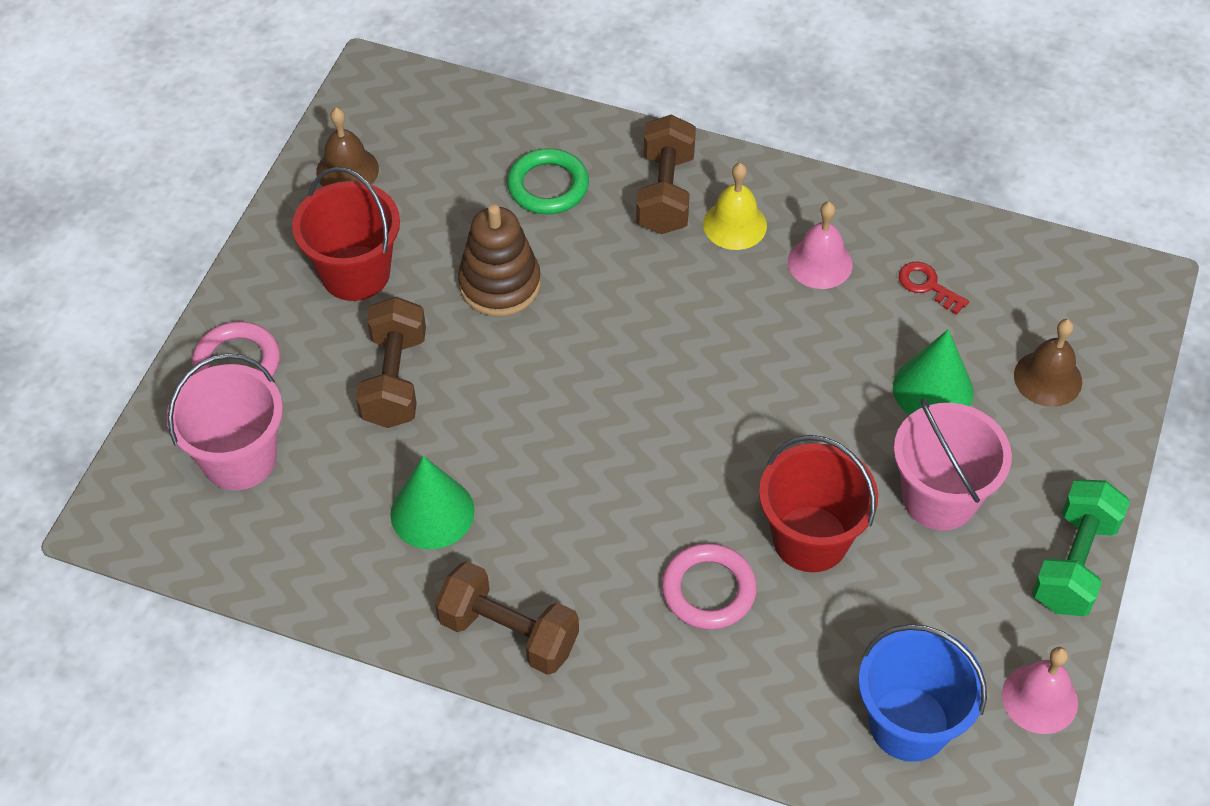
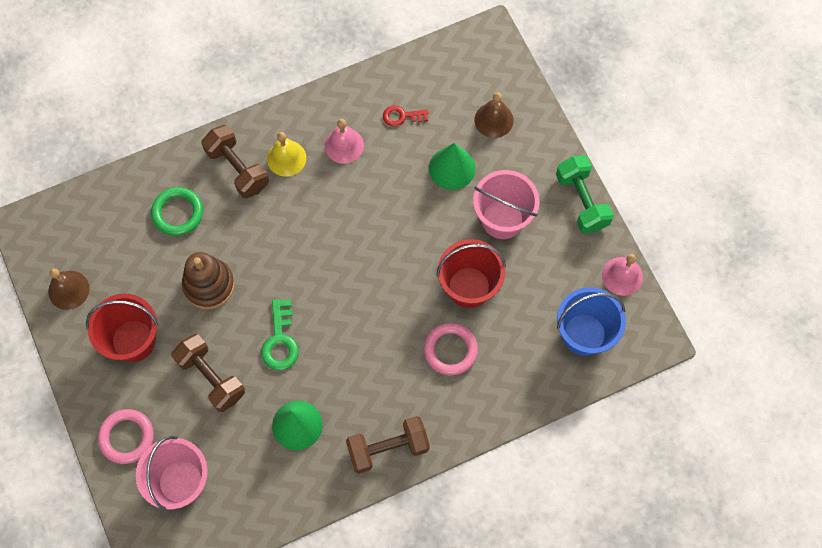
camera: 45 degrees left, 15 degrees up
none -> green key [261,299,299,370]

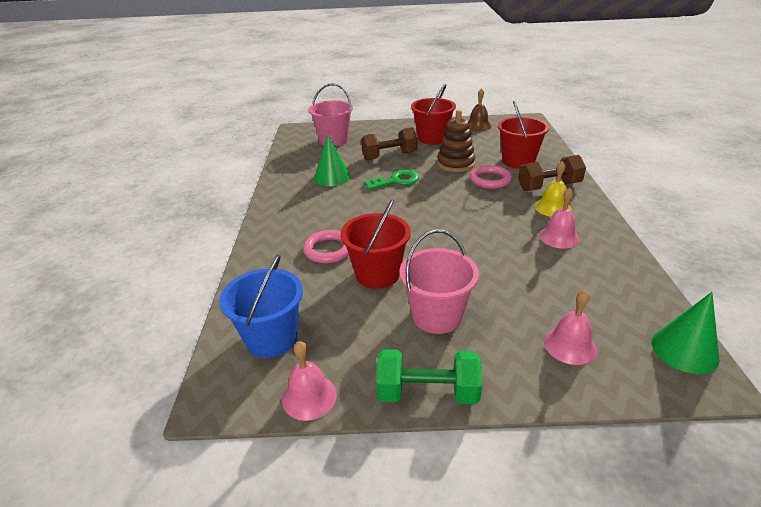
camera: 115 degrees right, 35 degrees down
pink ring [98,409,154,464] -> pink ring moved to [470,165,512,189]
green ring [151,187,203,236] -> red bucket [498,101,549,168]
green key [261,299,299,370] -> green key turned 135 degrees clockwise [364,170,419,190]
brown dumbbell [346,416,430,474] -> none
red key [383,105,428,127] -> none
green cone [429,143,476,190] -> green cone moved to [651,292,720,374]
brown bell [475,92,514,138] -> pink bell [544,290,597,365]

